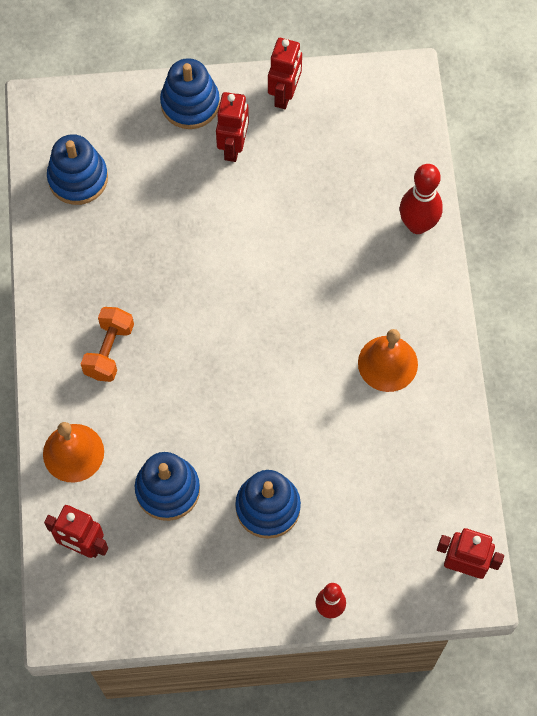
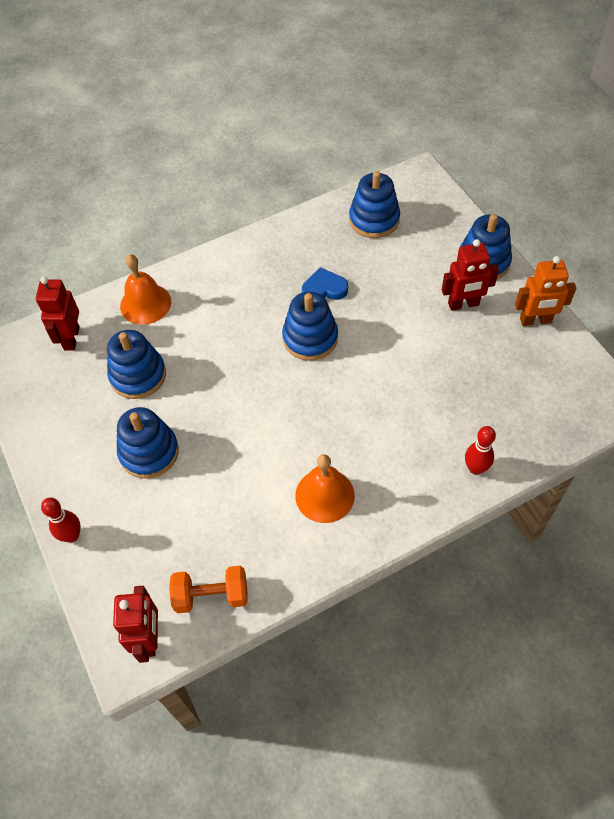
camera: 70 degrees right, 10 degrees down
orange dumbbell [81,307,134,382] -> orange dumbbell moved to [169,566,248,613]
red robot [268,38,302,109] -> orange robot [515,256,576,326]
red bowling pin [400,164,443,234] -> red bowling pin [465,426,496,475], size x0.66
none -> blue stacking toy [282,292,338,361]
none -> blue heart [302,267,348,300]

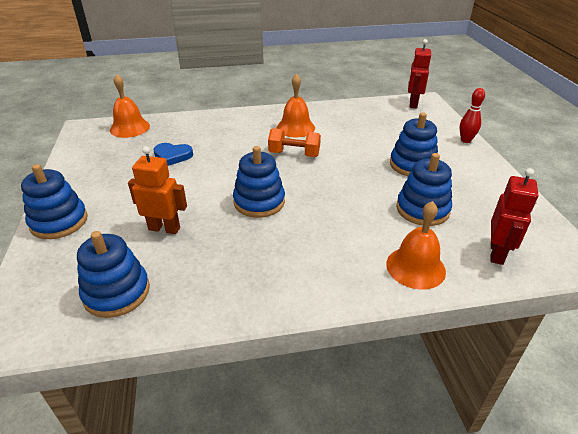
camera: 165 degrees left, 20 degrees down
orange dumbbell [169,566,248,613] -> orange dumbbell moved to [268,128,321,157]
blue heart [302,267,348,300] -> blue heart moved to [153,143,193,166]
red robot [442,239,499,311] -> none
red bowling pin [465,426,496,475] -> none
orange robot [515,256,576,326] -> orange robot moved to [128,146,187,234]
none -> orange bell [110,74,150,138]

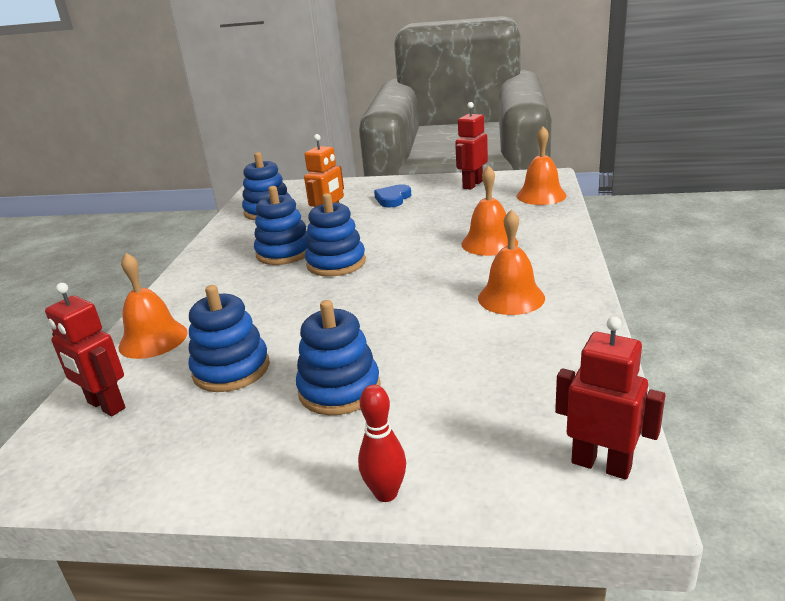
camera: 110 degrees right, 10 degrees down
blue stacking toy [21,164,88,239] -> blue stacking toy moved to [254,186,309,265]
blue heart [153,143,193,166] -> blue heart moved to [374,184,411,207]
orange dumbbell [268,128,321,157] -> none
none -> red robot [455,102,488,190]
none -> orange bell [461,165,518,256]

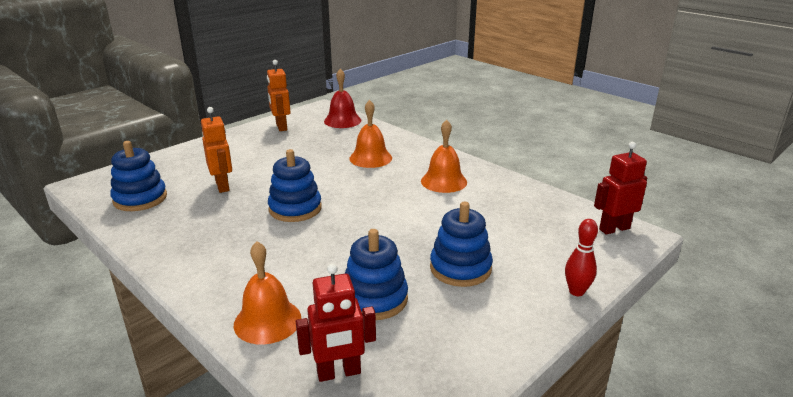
camera: 55 degrees left, 0 degrees up
blue stacking toy [254,186,309,265] -> none
blue heart [374,184,411,207] -> none
red robot [455,102,488,190] -> orange robot [267,60,291,131]
orange bell [517,126,567,205] -> red bell [324,69,361,128]

